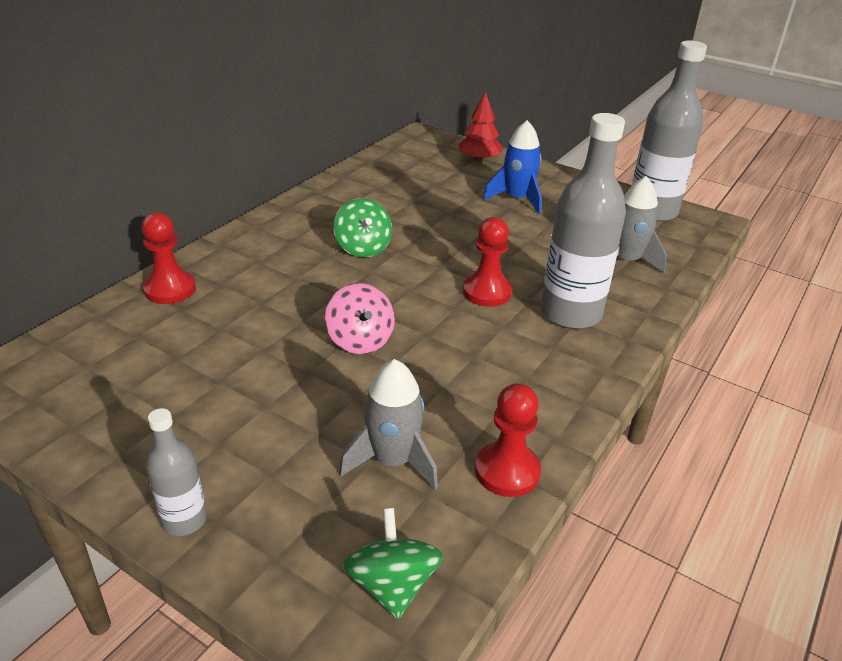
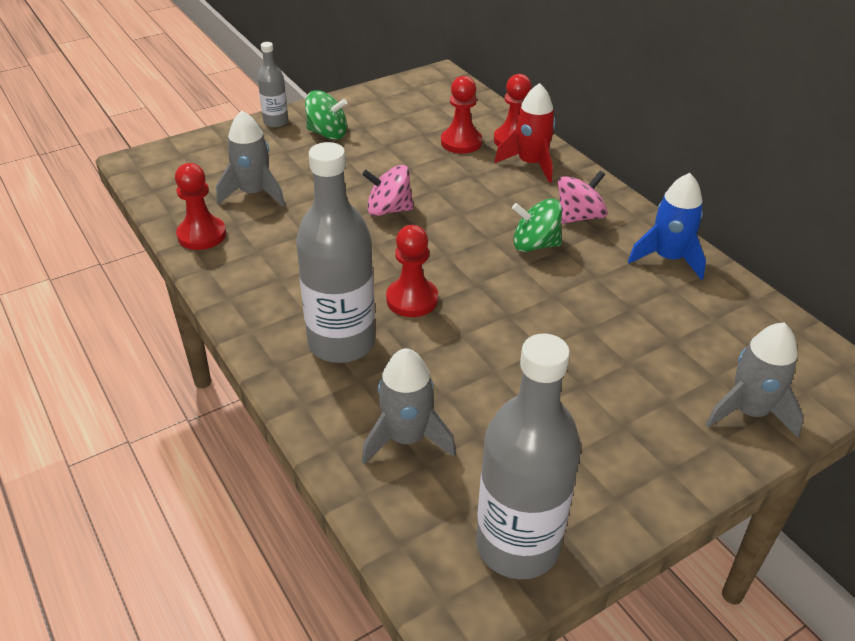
camera: 115 degrees right, 5 degrees up
green spinning top [342,508,443,619] -> green spinning top moved to [305,90,347,140]
red tree [458,92,503,162] -> grey rocket [706,322,804,437]
blue rocket [483,120,542,214] -> blue rocket moved to [628,173,706,280]
none -> red pawn [441,76,482,154]
none -> red rocket [495,83,556,183]
none -> pink spinning top [558,171,608,224]

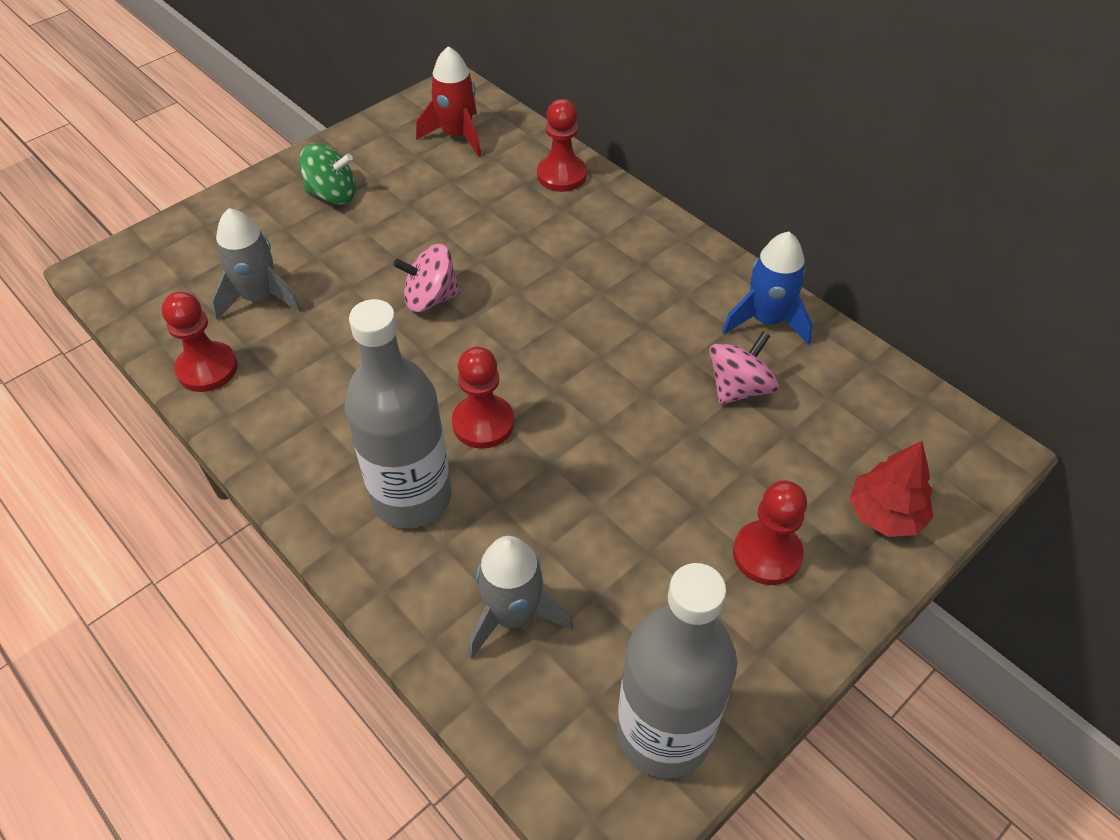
camera: 10 degrees left, 10 degrees up
grey bottle [258,42,288,128] -> none
red pawn [441,76,482,154] -> red pawn moved to [733,480,807,585]
red rocket [495,83,556,183] -> red rocket moved to [416,46,481,157]
green spinning top [512,199,562,252] -> none
pink spinning top [558,171,608,224] -> pink spinning top moved to [709,332,779,405]
grey rocket [706,322,804,437] -> red tree [849,441,933,537]

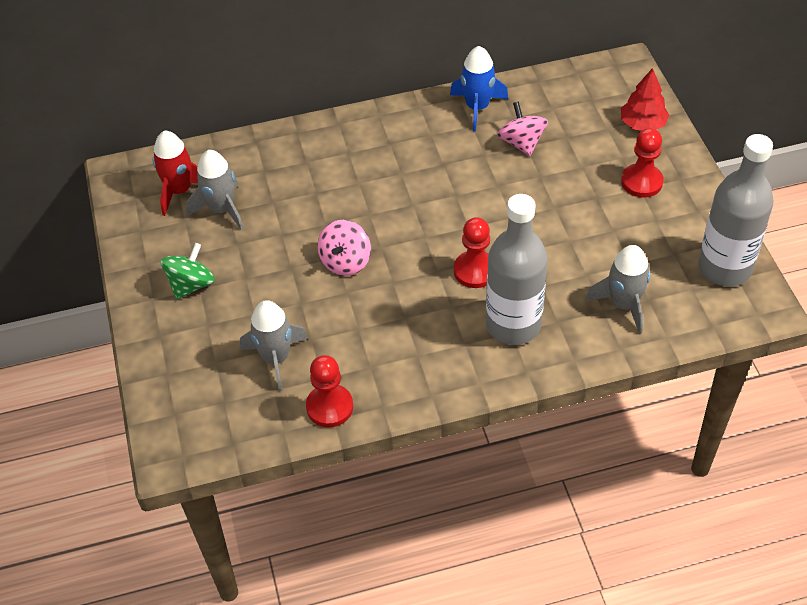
camera: 60 degrees left, 0 degrees up
red pawn [537,99,587,192] -> none
none -> grey rocket [186,150,244,231]

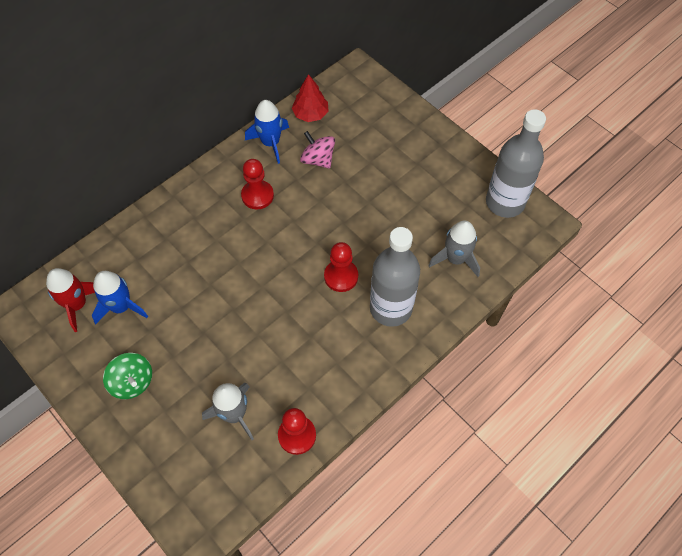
camera: 30 degrees left, 10 degrees up
green spinning top [161,243,215,299] -> green spinning top turned 135 degrees clockwise [103,353,152,399]
grey rocket [186,150,244,231] -> blue rocket [92,271,148,324]
pink spinning top [317,220,371,276] -> none
red tree [621,68,669,131] -> red tree moved to [292,74,329,122]
red pawn [621,128,664,198] -> red pawn moved to [241,159,274,209]

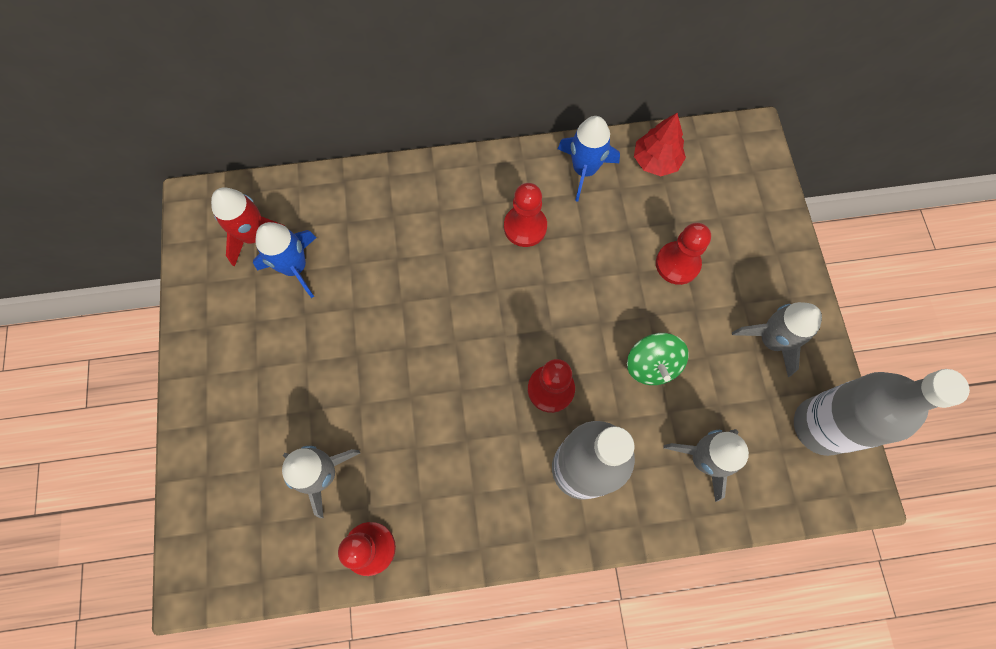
camera: 35 degrees right, 10 degrees up
green spinning top [103,353,152,399] -> green spinning top moved to [627,333,689,385]
pink spinning top [300,131,335,168] -> none
none -> red pawn [656,223,711,285]
none -> grey rocket [732,302,822,377]

